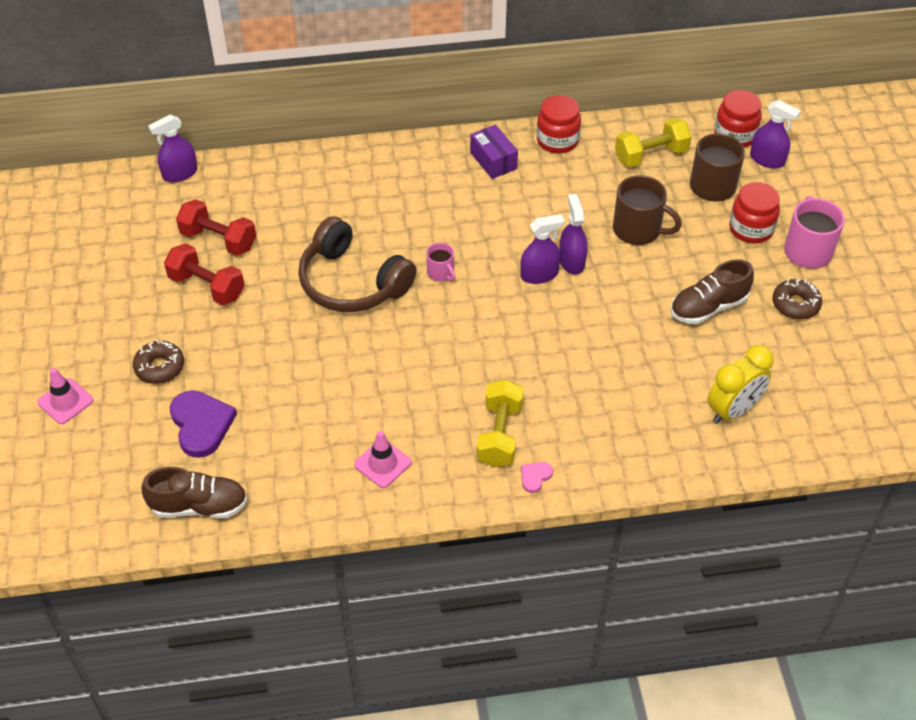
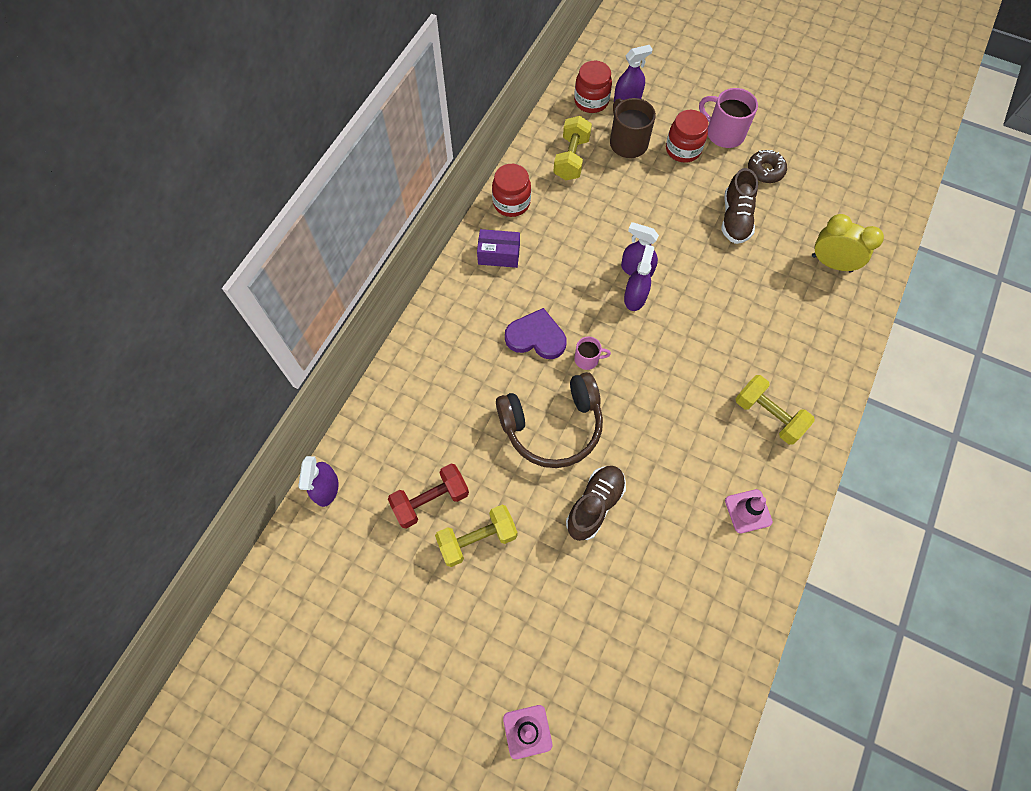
camera: 55 degrees left, 15 degrees up
brown donut [133,340,184,384] -> none
brown shoe [141,467,247,519] -> brown shoe moved to [566,466,626,541]
red dumbbell [164,243,244,305] -> yellow dumbbell [435,505,517,567]
purple heart [170,390,237,458] -> purple heart moved to [505,308,567,359]
pink heart [521,462,553,493] -> none
brown mug [613,175,682,245] -> none
yellow clock [708,345,773,424] -> yellow clock turned 60 degrees counterclockwise [812,214,884,273]

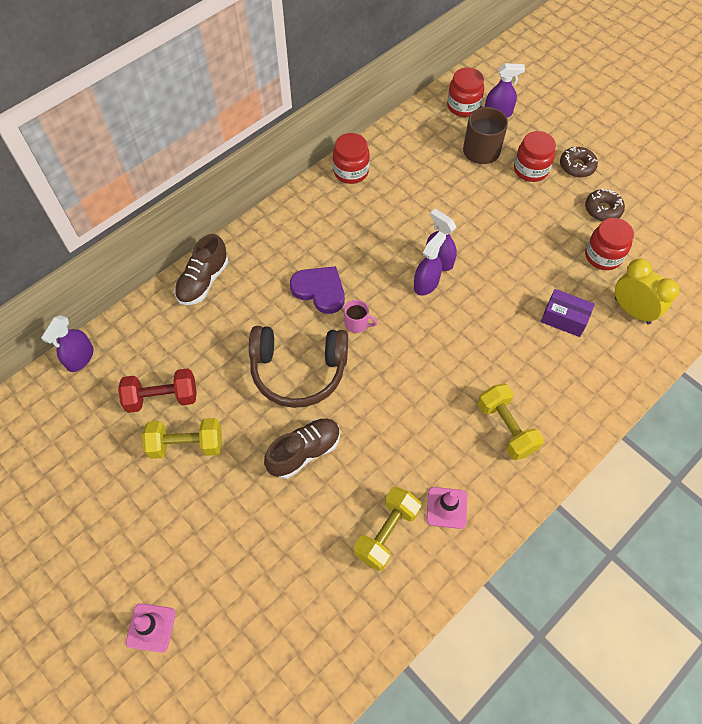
camera: 20 degrees right, 5 degrees down
purple box [477,229,520,268] -> purple box moved to [541,289,595,337]
yellow dumbbell [553,116,592,180] -> yellow dumbbell moved to [354,487,421,571]
pink mug [699,88,758,148] -> brown donut [560,146,598,177]
brown shoe [721,168,758,244] -> brown shoe moved to [174,234,228,305]
none -> red jar [585,218,634,270]

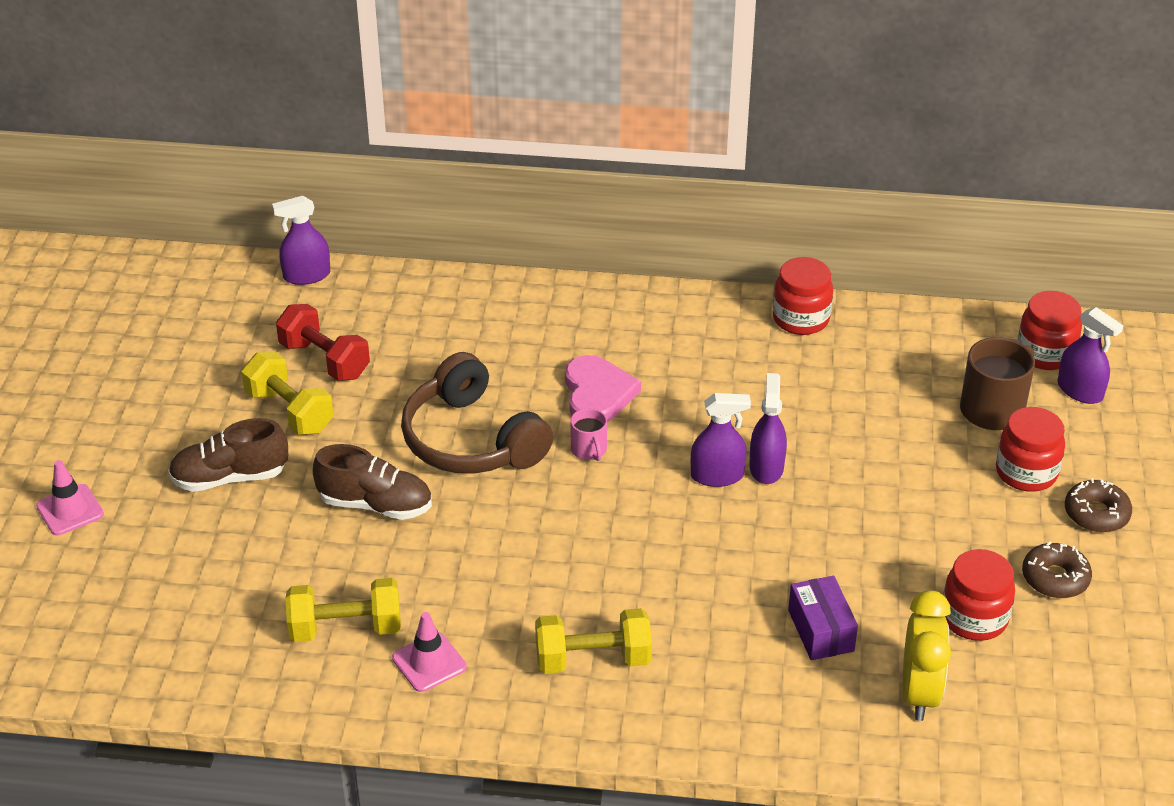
camera: 50 degrees right, 20 degrees down
brown shoe [174,234,228,305] -> brown shoe moved to [168,418,288,492]
purple heart [290,266,345,314] -> pink heart [565,355,641,422]
yellow dumbbell [478,384,544,460] -> yellow dumbbell turned 60 degrees clockwise [535,608,652,674]

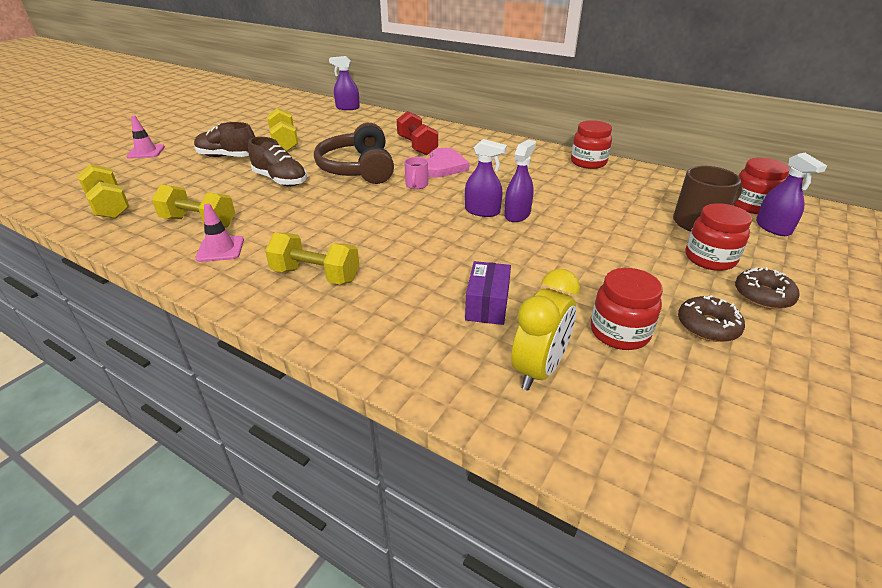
camera: 25 degrees right, 5 degrees down
red dumbbell [276,304,370,381] -> red dumbbell moved to [397,111,438,155]
none -> yellow dumbbell [77,164,129,219]

